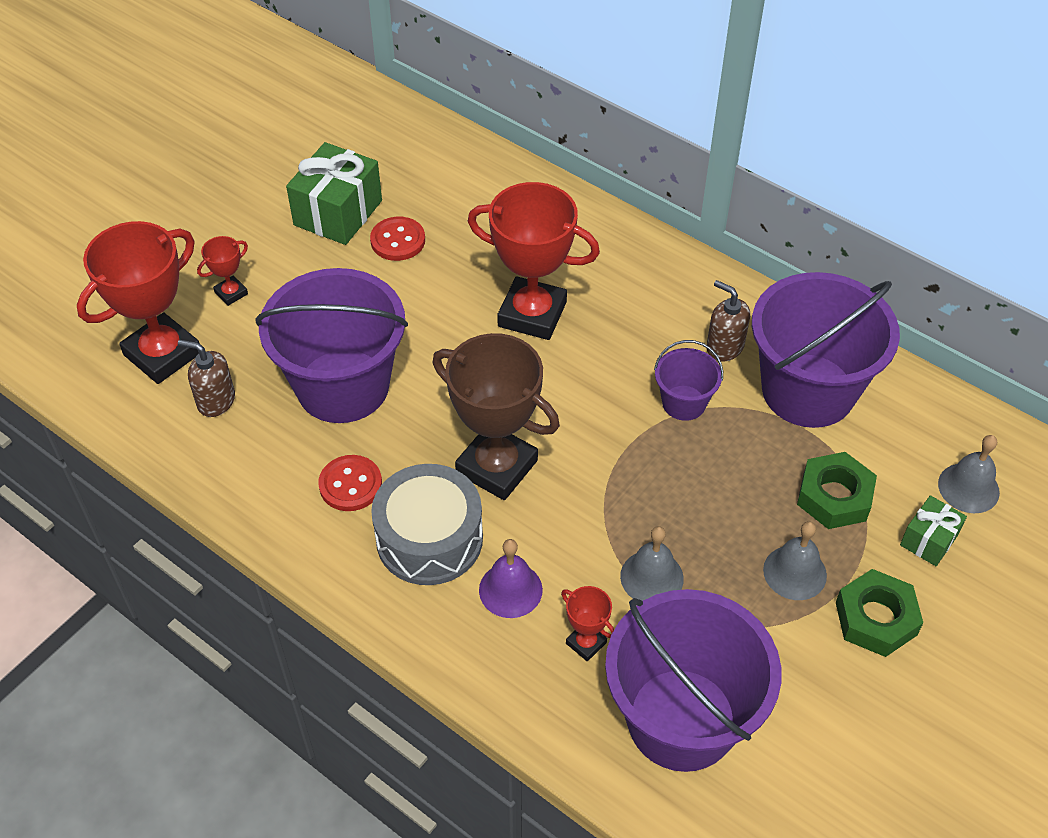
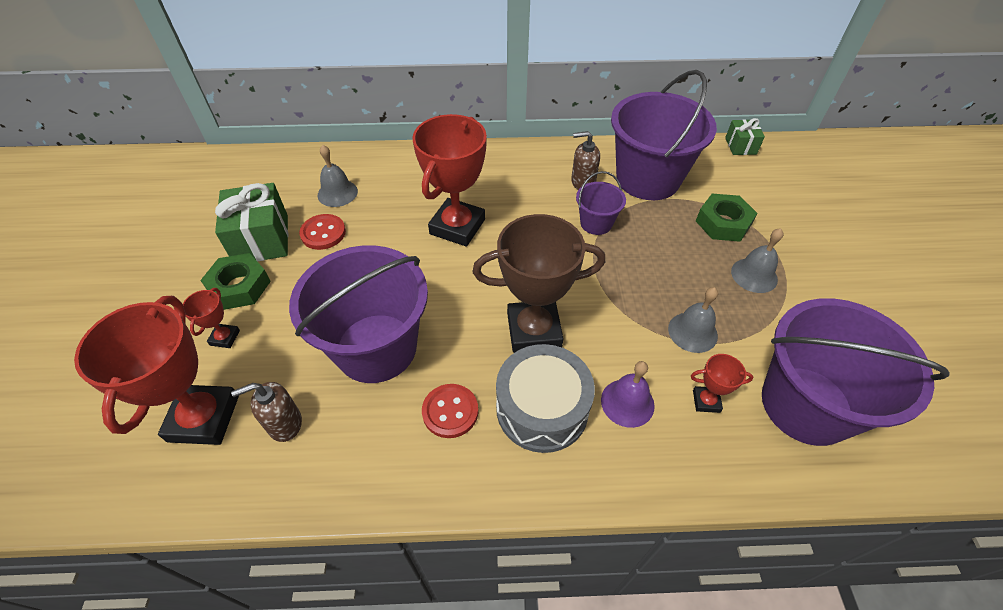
camera: 40 degrees left, 0 degrees up
red trophy [468,182,600,340] -> red trophy turned 45 degrees counterclockwise [413,114,487,247]
green nut [836,569,923,657] -> green nut moved to [200,253,271,310]
green gift [900,495,967,566] -> green gift moved to [725,118,765,155]
grey bell [938,435,1000,513] -> grey bell moved to [317,145,358,207]

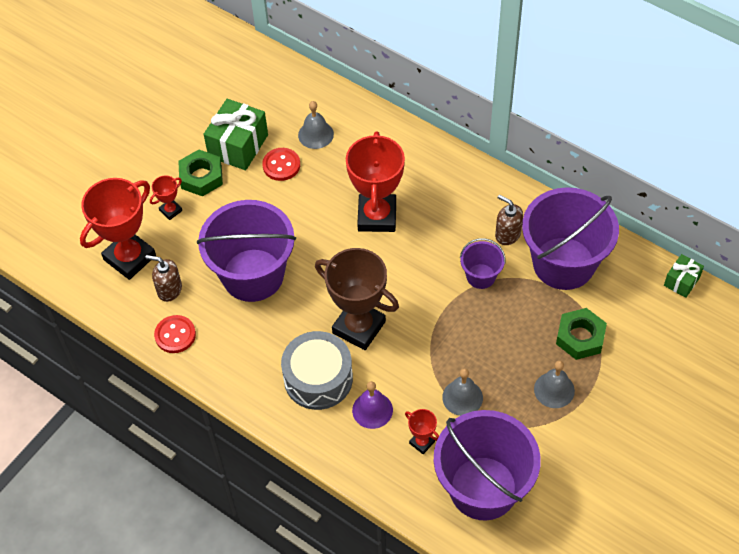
camera: 40 degrees right, 5 degrees up
red trophy [413,114,487,247] -> red trophy turned 60 degrees counterclockwise [346,131,405,232]
red button [422,384,478,438] -> red button moved to [154,315,196,353]

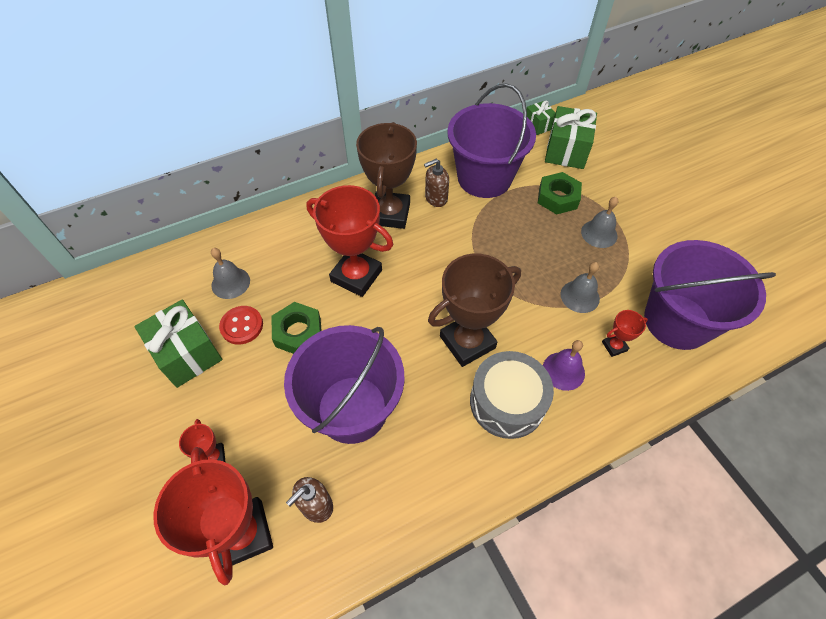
camera: 65 degrees left, 0 degrees up
red button [154,315,196,353] -> none
green nut [178,150,223,197] -> green nut moved to [271,302,321,354]
purple bucket [460,238,505,289] -> none
none -> brown trophy [356,122,417,229]
none -> green gift [545,106,597,169]

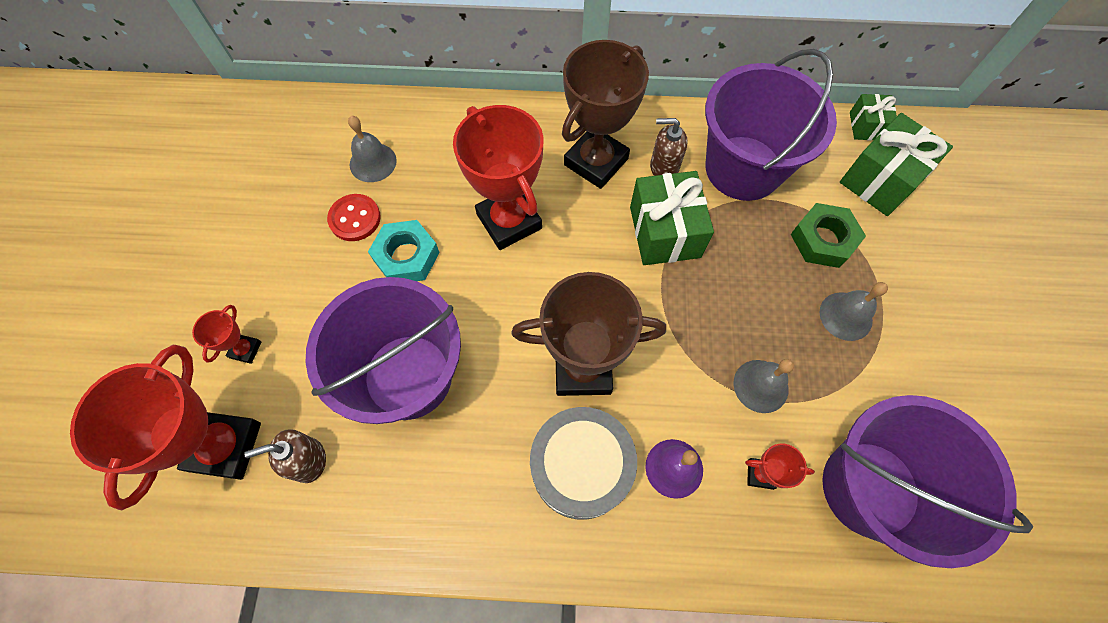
camera: 30 degrees right, 10 degrees up
green gift [134,300,222,388] -> green gift moved to [630,171,714,265]
green nut [271,302,321,354] -> turquoise nut [368,220,440,281]

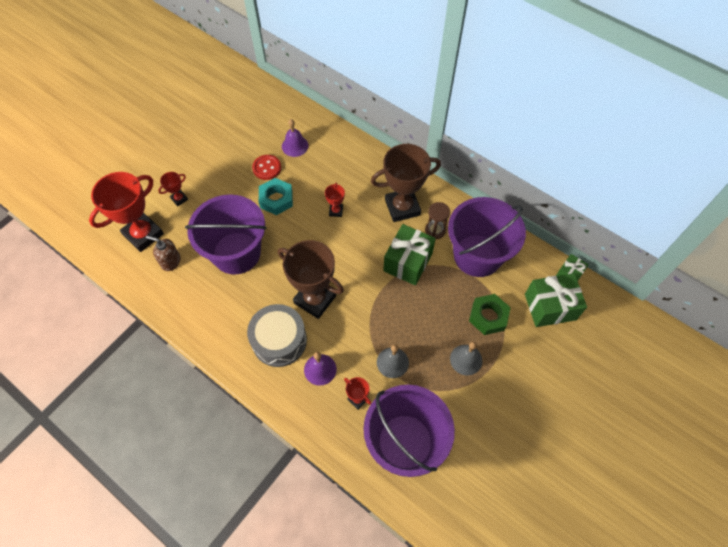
camera: 35 degrees right, 5 degrees down
grey bell [348,116,397,182] -> purple bell [282,119,309,157]
red trophy [453,105,544,250] -> red trophy [325,183,345,217], size x0.45
brown soap dispenser [650,118,688,176] -> brown hourglass [425,202,450,239]

